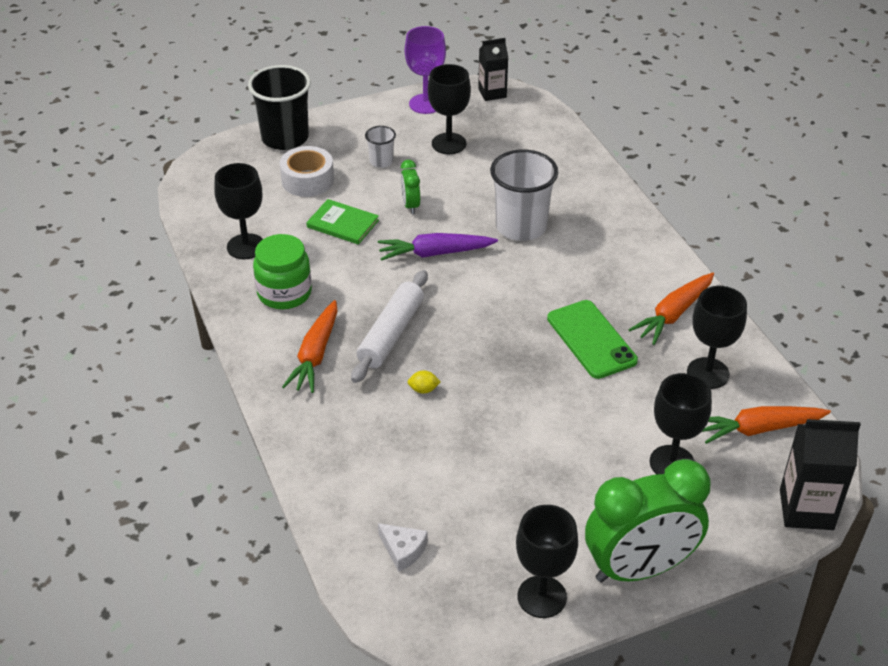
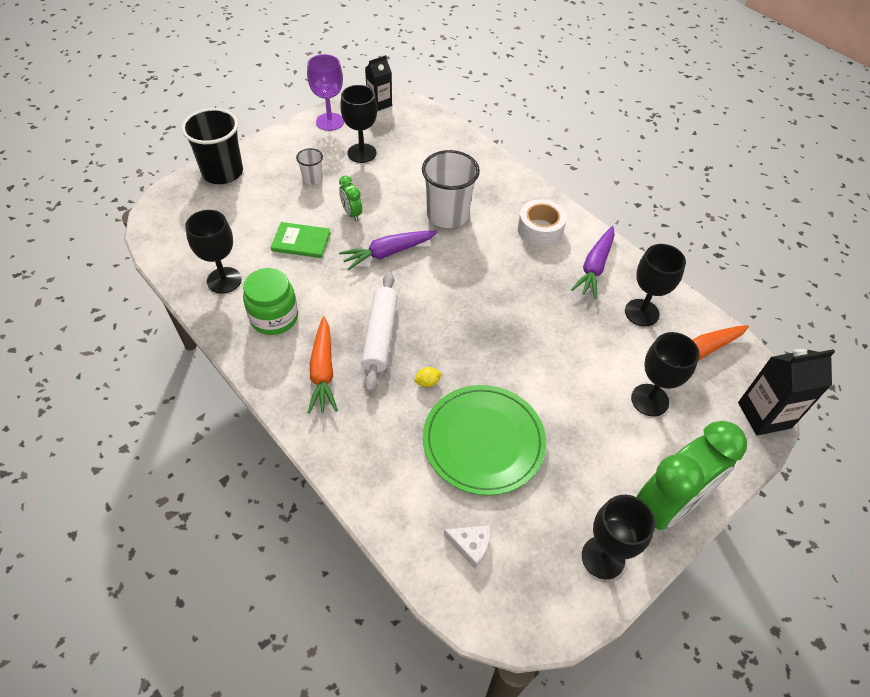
camera: 20 degrees left, 10 degrees up
white tape [280,146,334,197] -> white tape moved to [518,199,567,247]
green phone [547,300,638,379] -> none
orange carrot [629,273,714,345] -> purple carrot [571,226,615,299]
none -> green plate [423,385,546,496]

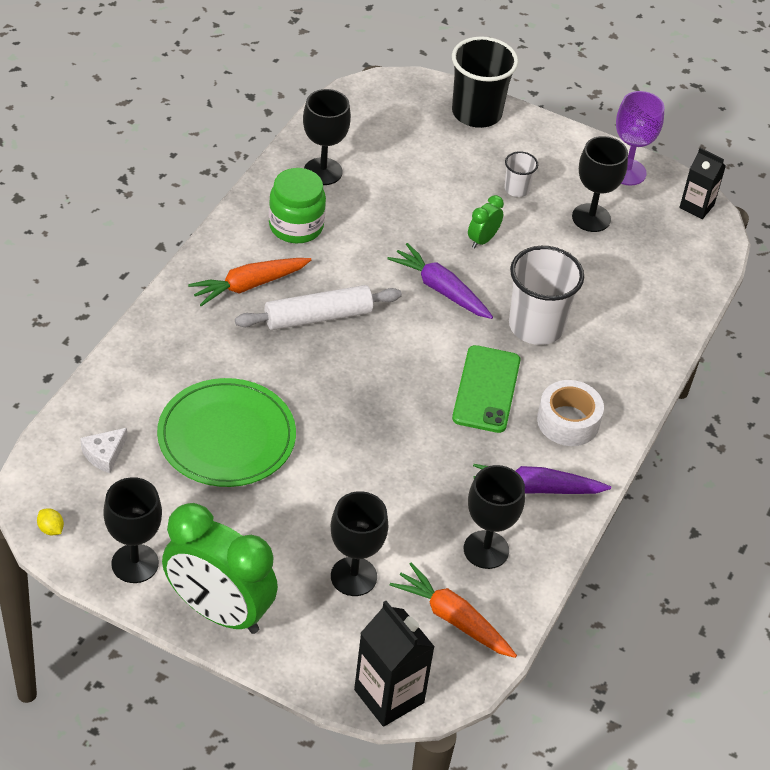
camera: 65 degrees right, 5 degrees down
green book [270,222,331,258] -> none
yellow lemon [414,367,442,387] -> yellow lemon moved to [37,508,64,535]
white cheese [444,525,490,569] -> white cheese turned 45 degrees clockwise [80,428,127,473]
none -> green phone [452,345,520,433]

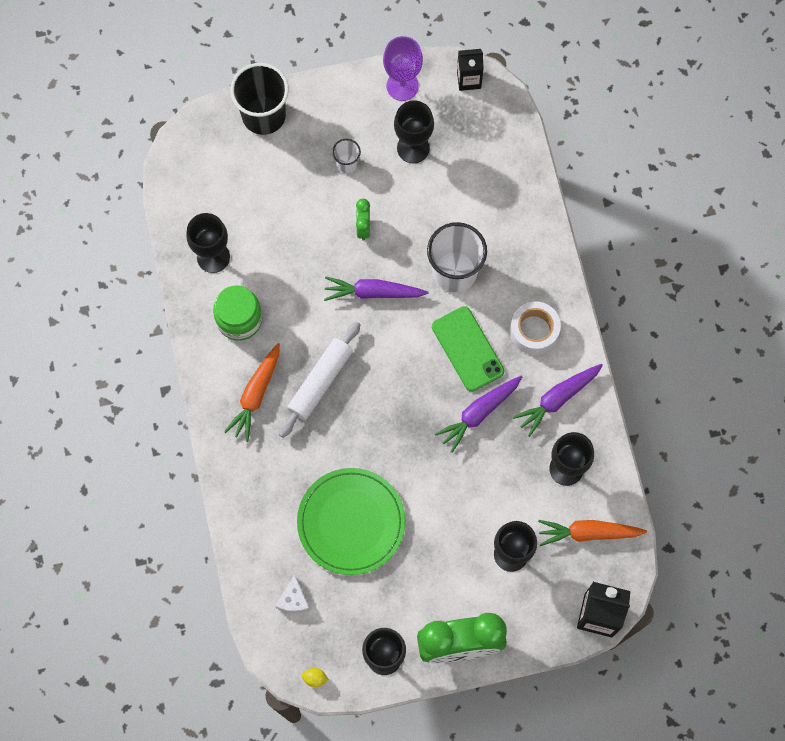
camera: 35 degrees left, 25 degrees up
none -> purple carrot [435,376,522,453]

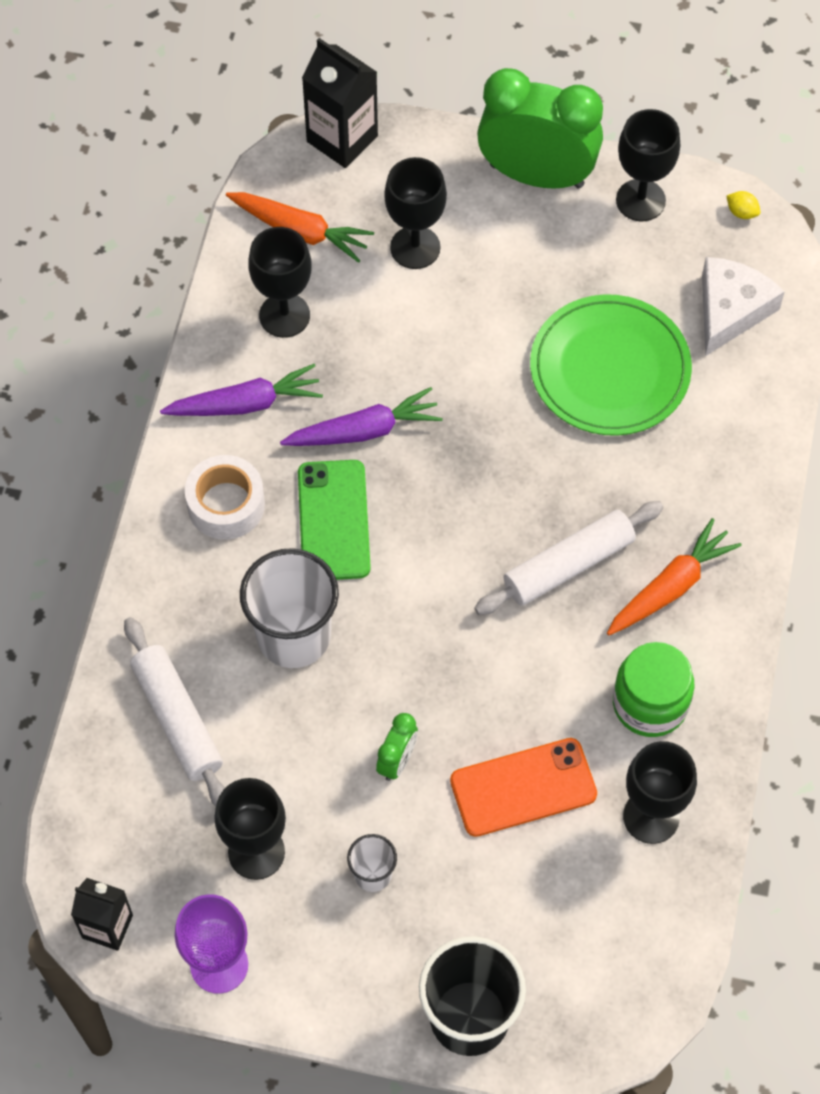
camera: 155 degrees left, 10 degrees down
white cheese [275,574,310,613] -> white cheese [702,257,785,356], size x1.75
purple carrot [324,276,428,301] -> none
none -> white rolling pin [124,617,225,806]
none -> orange phone [450,738,597,837]

